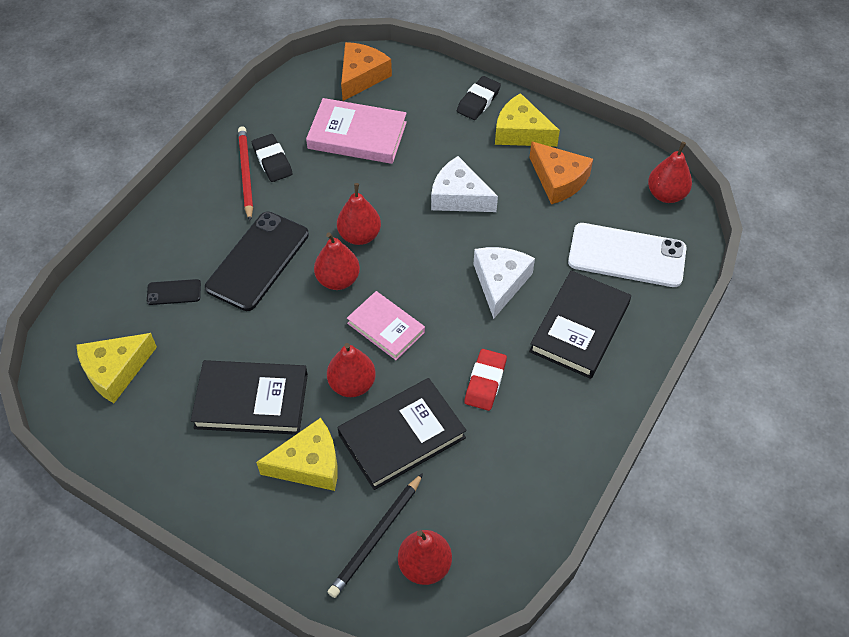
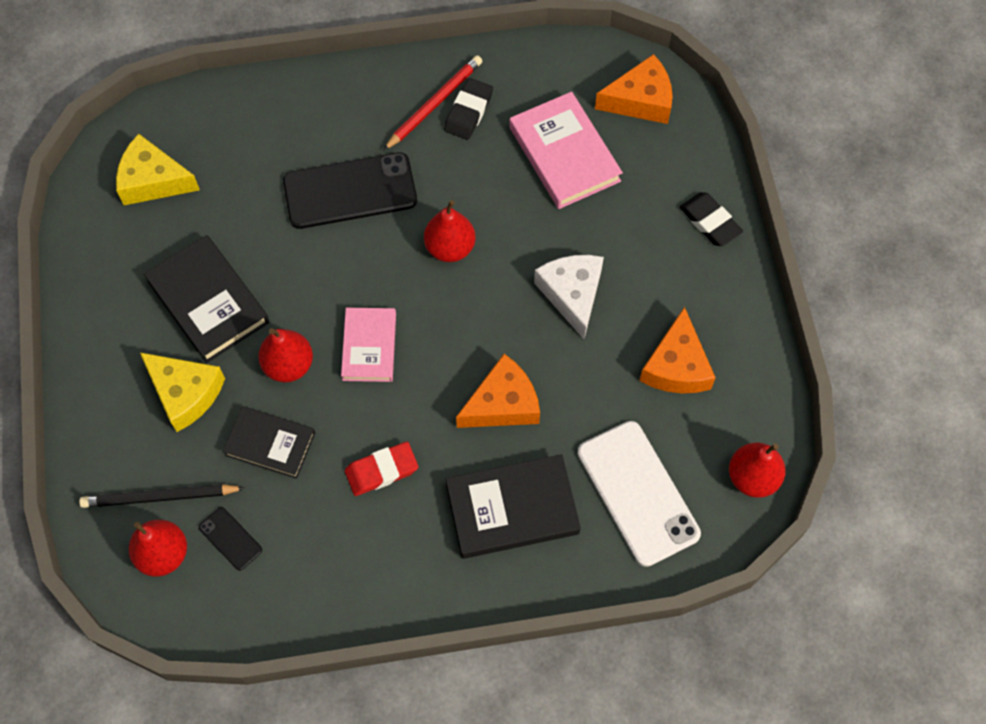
camera: 50 degrees right, 10 degrees up
black phone [147,279,201,305] -> black phone moved to [199,507,262,571]
red pear [314,232,360,290] -> none
black book [338,378,467,490] -> black book [223,406,315,479], size x0.66
black eraser [457,76,501,120] -> black eraser turned 60 degrees clockwise [680,192,743,246]
white cheese [473,247,535,319] -> orange cheese [456,354,540,428]
yellow cheese [495,93,560,147] -> none

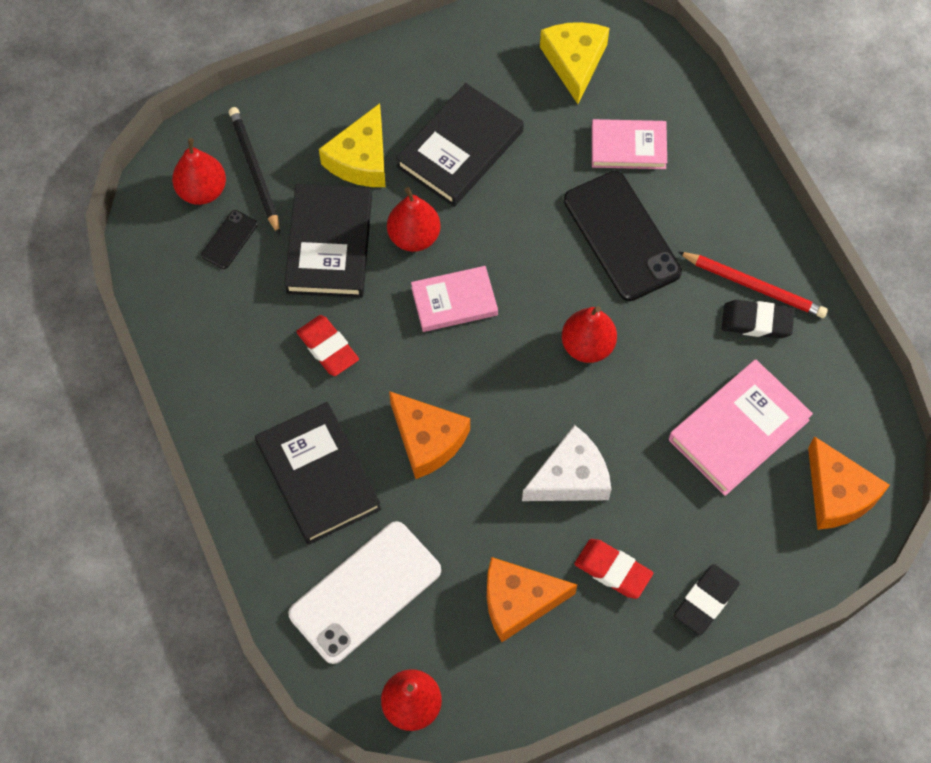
camera: 75 degrees right, 0 degrees up
black book [223,406,315,479] -> black book [284,184,372,298], size x1.51
none -> red eraser [574,539,653,599]
none -> pink book [592,119,667,169]

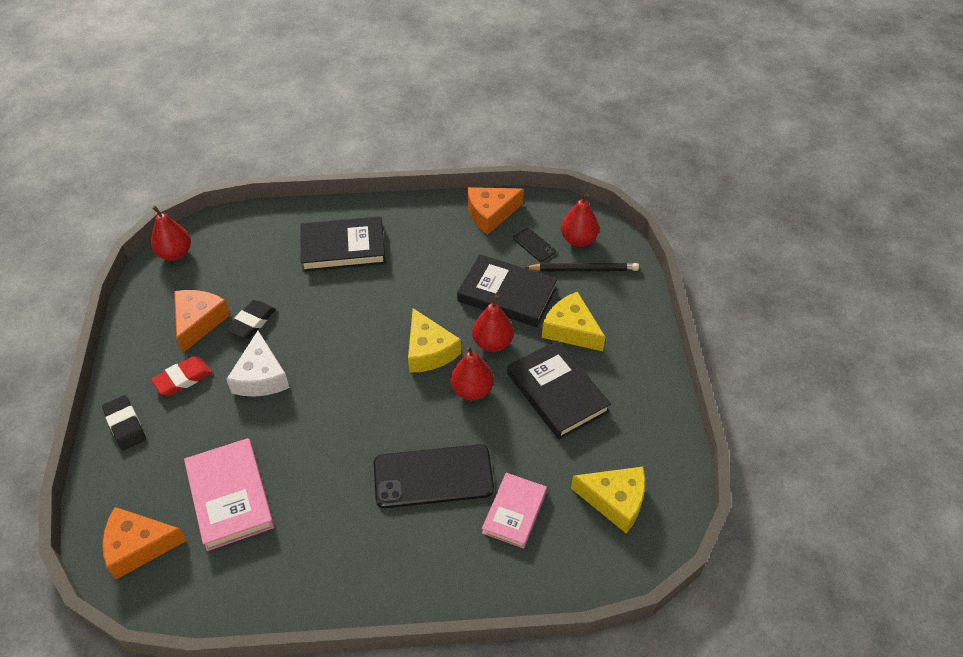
camera: 110 degrees right, 15 degrees down
white phone [288,521,441,664] -> none
red eraser [296,315,359,376] -> none
orange cheese [389,391,470,479] -> orange cheese moved to [468,187,524,234]
pink book [411,266,498,332] -> yellow cheese [408,308,461,373]
red pear [562,306,617,363] -> red pear moved to [450,346,494,400]
red pencil [678,252,828,318] -> none
black eraser [722,300,795,339] -> black eraser moved to [226,300,276,339]

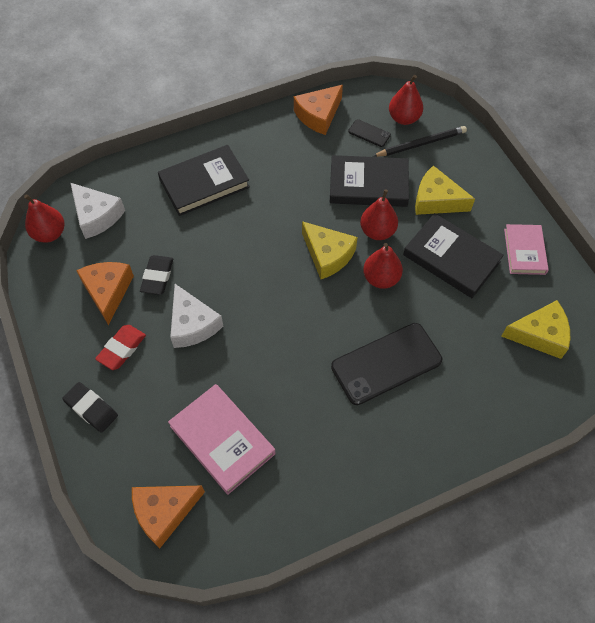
camera: 20 degrees left, 10 degrees up
pink book [482,473,547,549] -> pink book moved to [504,224,549,275]
none -> white cheese [70,183,125,239]

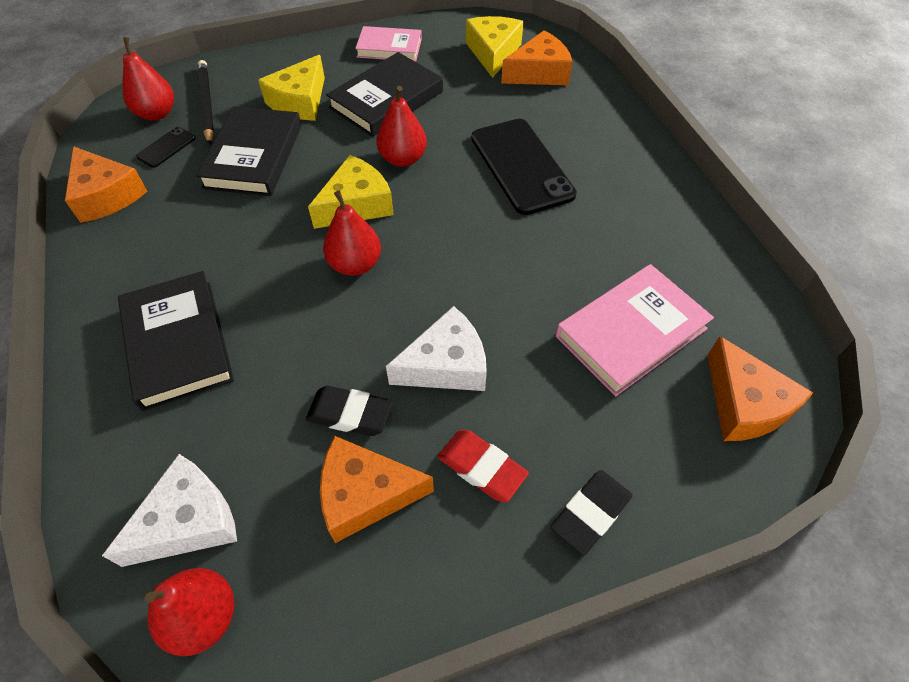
camera: 85 degrees left, 5 degrees down
red pear [360,189,398,240] -> red pear moved to [323,191,381,276]
none -> orange cheese [501,30,572,85]

